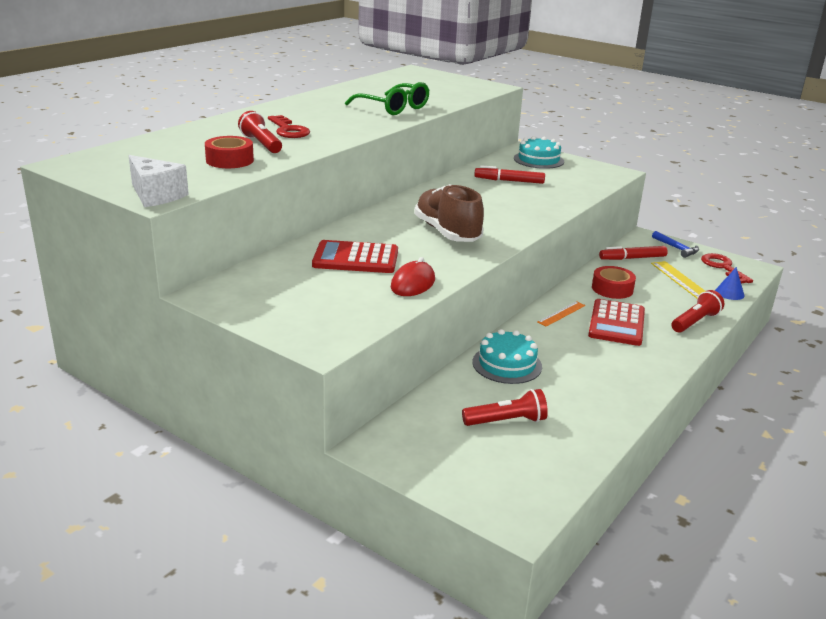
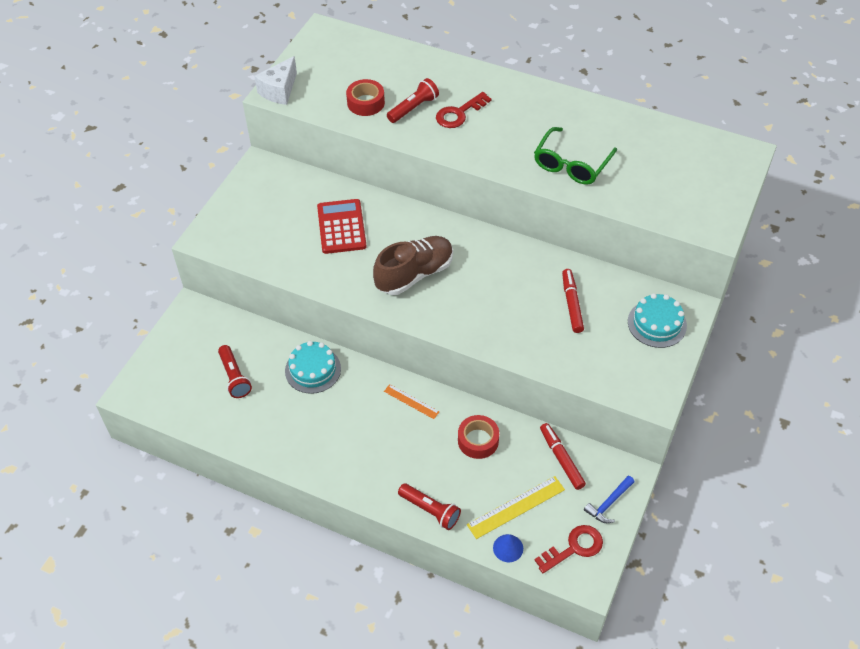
camera: 80 degrees right, 25 degrees up
red mouse [391,257,435,296] -> none
red calculator [588,299,645,346] -> none

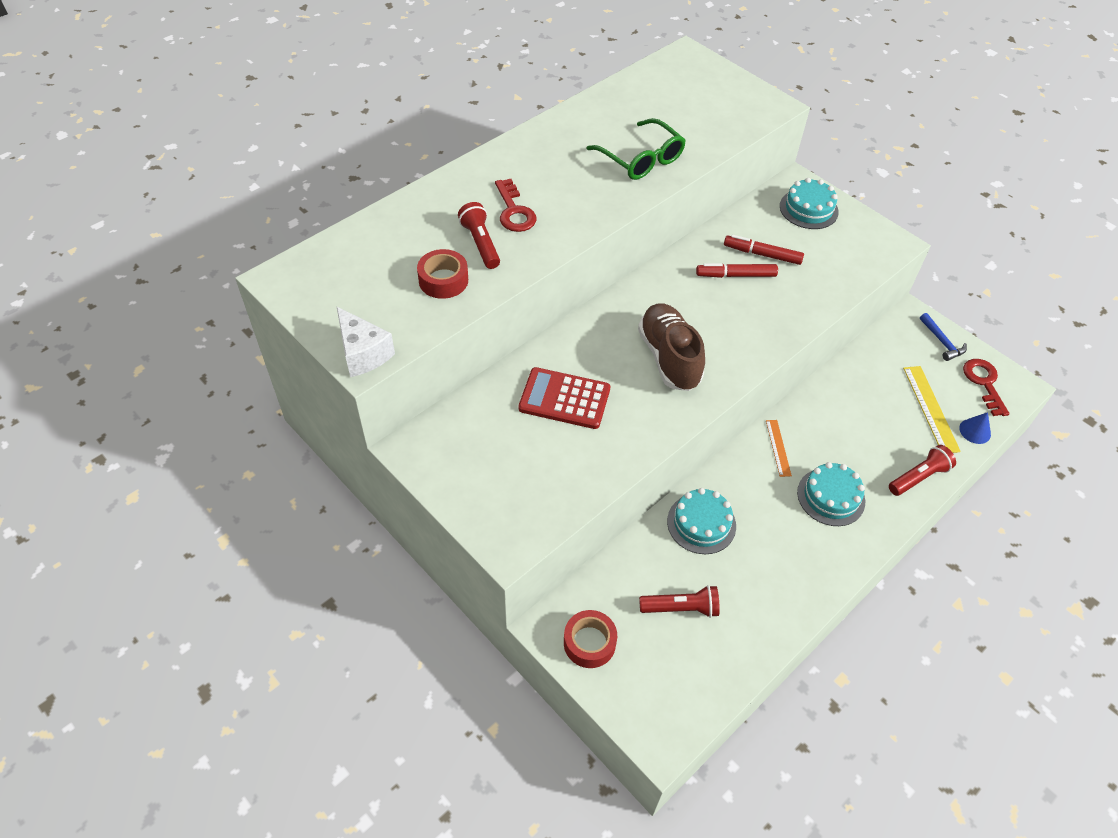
camera: 70 degrees left, 0 degrees up
orange ruler [384,384,439,419] -> orange ruler turned 60 degrees counterclockwise [766,420,792,477]
red tape [458,415,499,459] -> red tape moved to [564,610,617,668]
red marker [540,423,586,490] -> red marker moved to [696,263,778,278]
none -> turquoise cake [797,462,865,526]

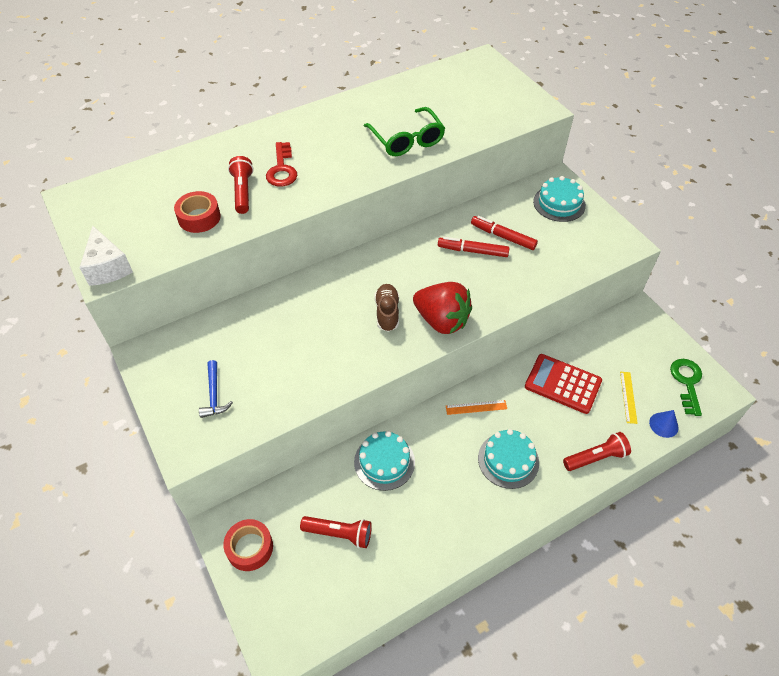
camera: 15 degrees right, 0 degrees up
red calculator [518,367,610,429] -> red calculator moved to [525,354,602,414]
brown shoe [638,303,705,391] -> brown shoe [375,284,399,332], size x0.60
orange ruler [766,420,792,477] -> orange ruler turned 75 degrees clockwise [446,400,507,415]
yellow ruler [903,366,961,453] -> yellow ruler [620,372,638,424], size x0.61
blue hammer [920,313,967,361] -> blue hammer moved to [199,360,233,418]
red key [963,359,1010,416] -> green key [670,359,702,416]
none -> red strawberry [413,282,472,334]

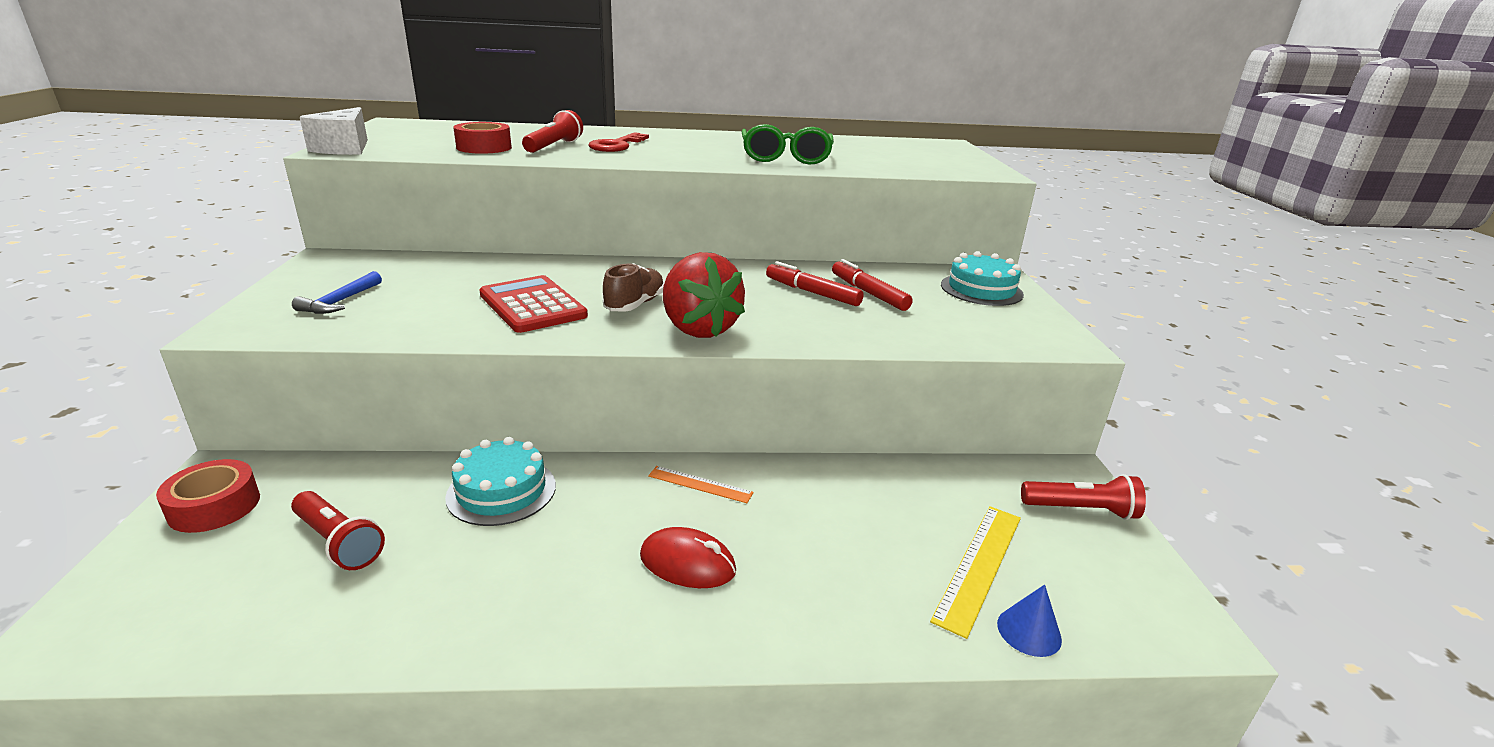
camera: 25 degrees right, 25 degrees down
turquoise cake [478,429,539,489] -> red mouse [640,527,736,588]
red calculator [525,354,602,414] -> red calculator moved to [479,275,588,333]
red flashlight [563,432,631,471] -> red flashlight moved to [1021,474,1146,520]
yellow ruler [620,372,638,424] -> yellow ruler [930,506,1021,639], size x1.64
green key [670,359,702,416] -> none

